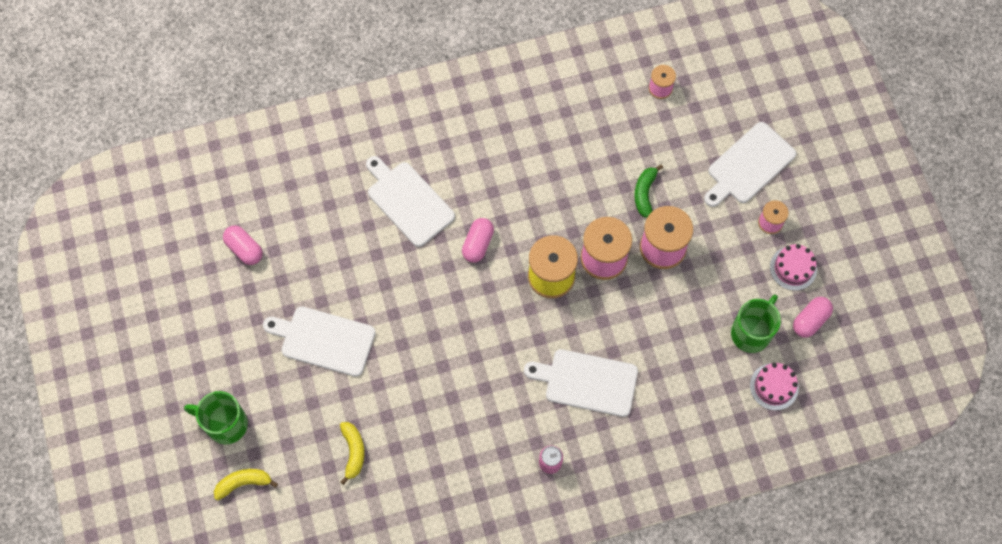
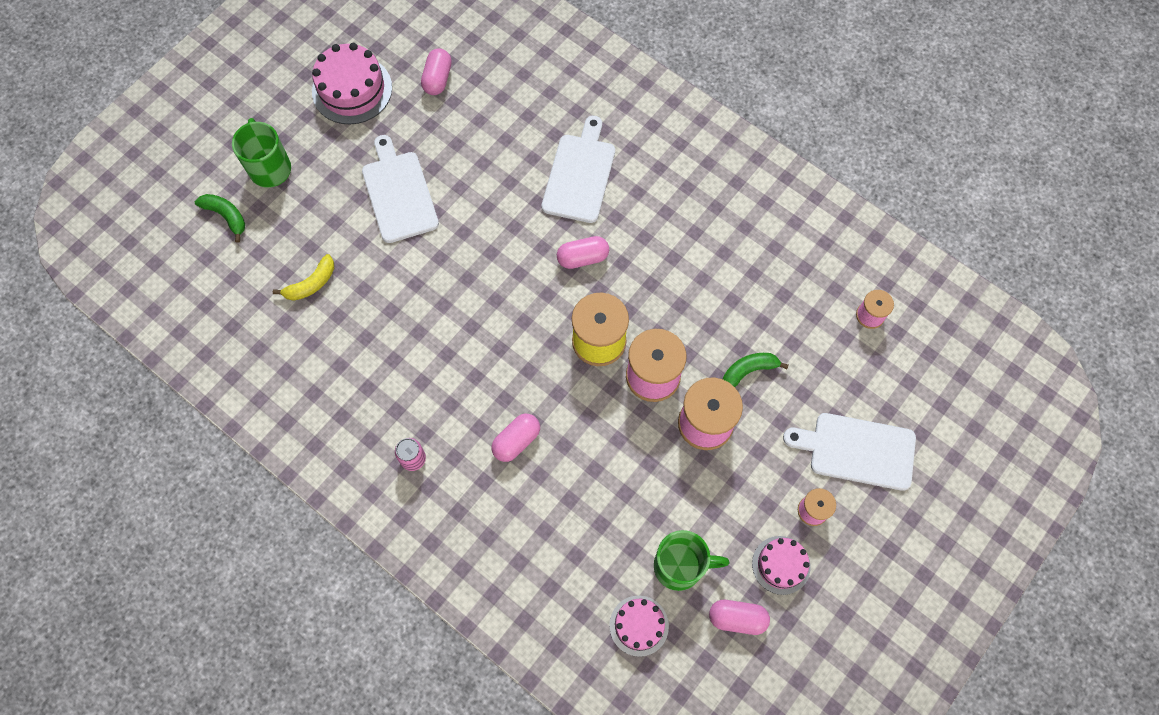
camera: 55 degrees right, 0 degrees up
yellow banana [214,469,278,500] -> green banana [195,194,245,243]
white cutting board [524,349,638,417] -> pink capsule [491,414,540,462]
none -> pink cake [312,43,392,124]

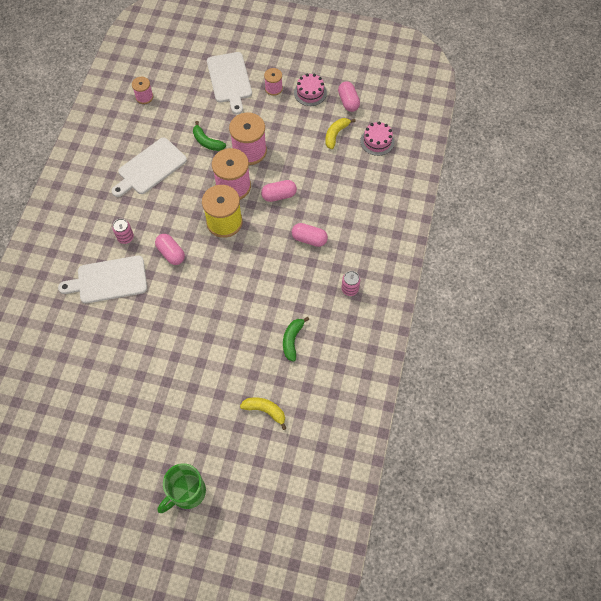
camera: 115 degrees left, 5 degrees down
green banana [195,194,245,243] -> green banana moved to [283,317,309,362]
pink cake [312,43,392,124] -> none
white cutting board [362,135,439,243] -> white cutting board moved to [112,138,187,197]
pink capsule [421,48,452,95] -> pink capsule moved to [261,180,297,202]
green mug [654,530,729,591] -> yellow banana [325,118,356,149]
none -> pink can [112,219,134,244]

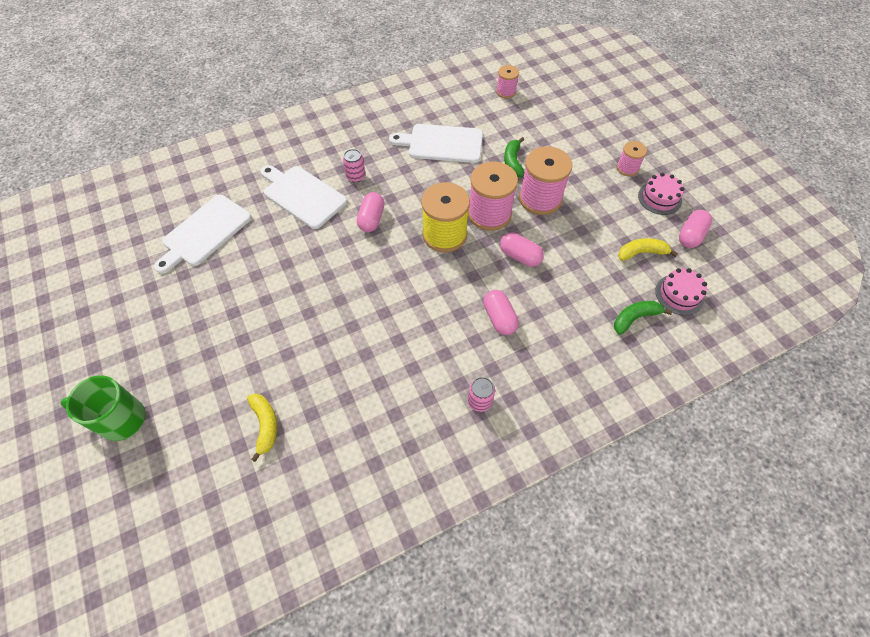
camera: 50 degrees right, 5 degrees down
white cutting board [207,52,252,114] -> white cutting board moved to [154,195,252,274]
green banana [283,317,309,362] -> green banana moved to [614,301,672,335]

